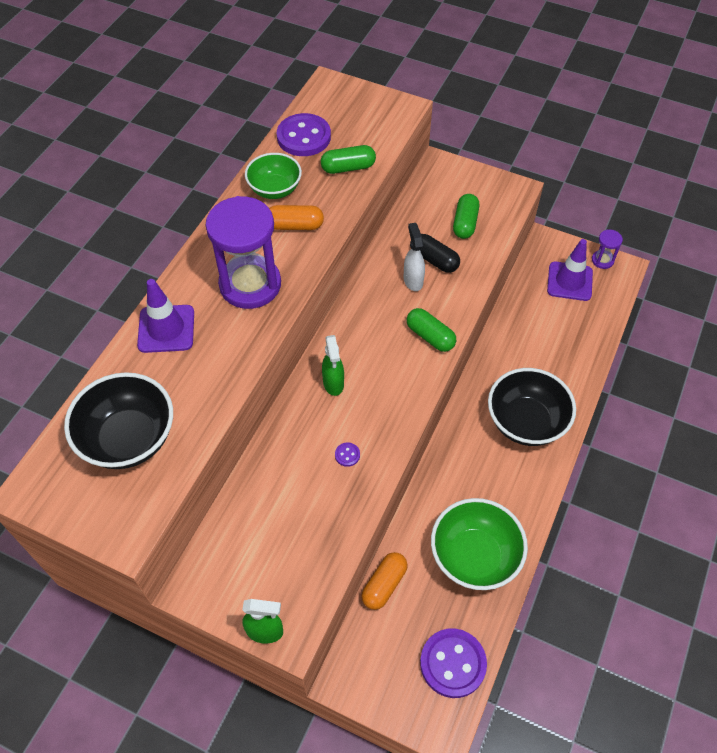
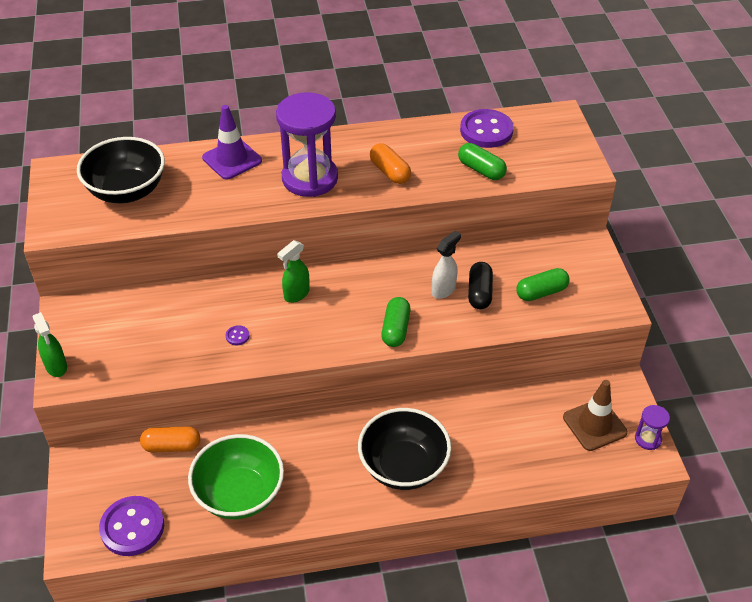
camera: 55 degrees right, 10 degrees down
green bowl [245,153,302,199] -> none
purple traffic cone [547,239,593,301] -> brown traffic cone [563,380,628,451]

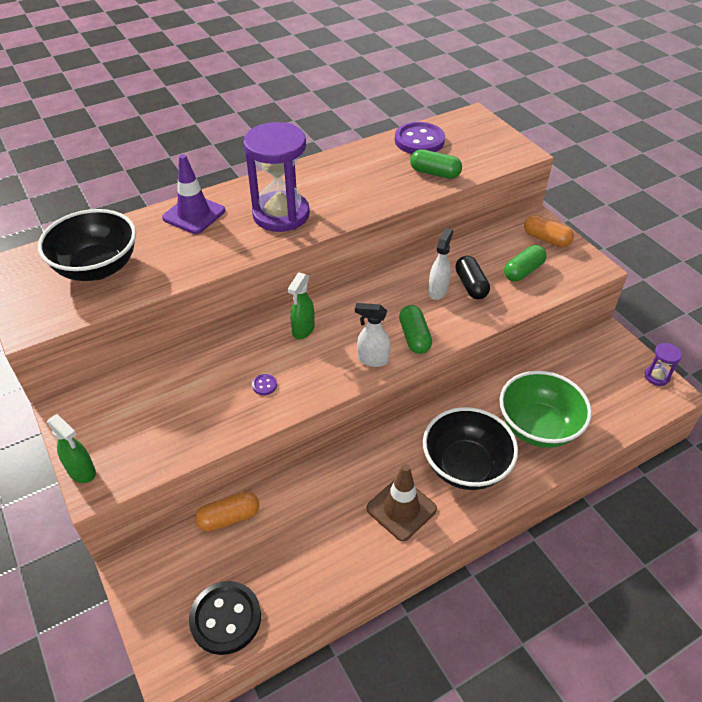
camera: 20 degrees left, 0 degrees up
purple button [99,496,164,556] -> black button [189,581,261,655]
green bowl [188,434,284,519] -> green bowl moved to [500,371,592,448]
orange capsule [370,143,411,184] -> orange capsule moved to [524,215,574,248]
brown traffic cone [563,380,628,451] -> brown traffic cone moved to [366,464,437,541]
none -> white spray bottle [355,303,391,367]

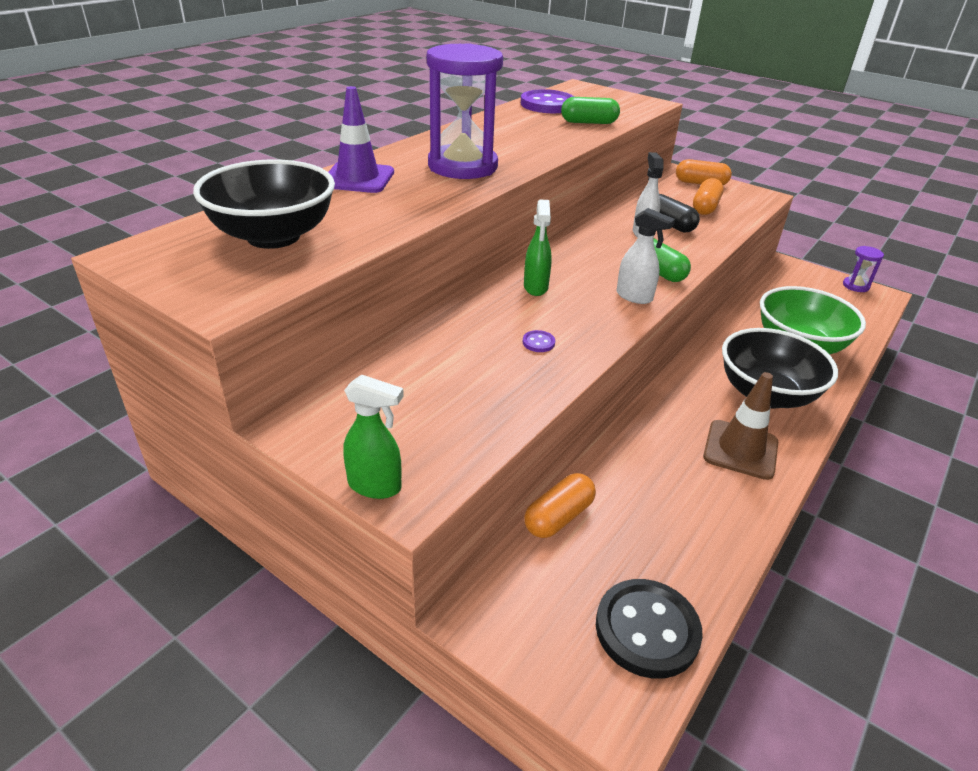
camera: 25 degrees left, 10 degrees down
white spray bottle [355,303,391,367] -> white spray bottle turned 135 degrees counterclockwise [617,208,675,304]
green capsule [504,245,547,282] -> orange capsule [693,178,724,215]

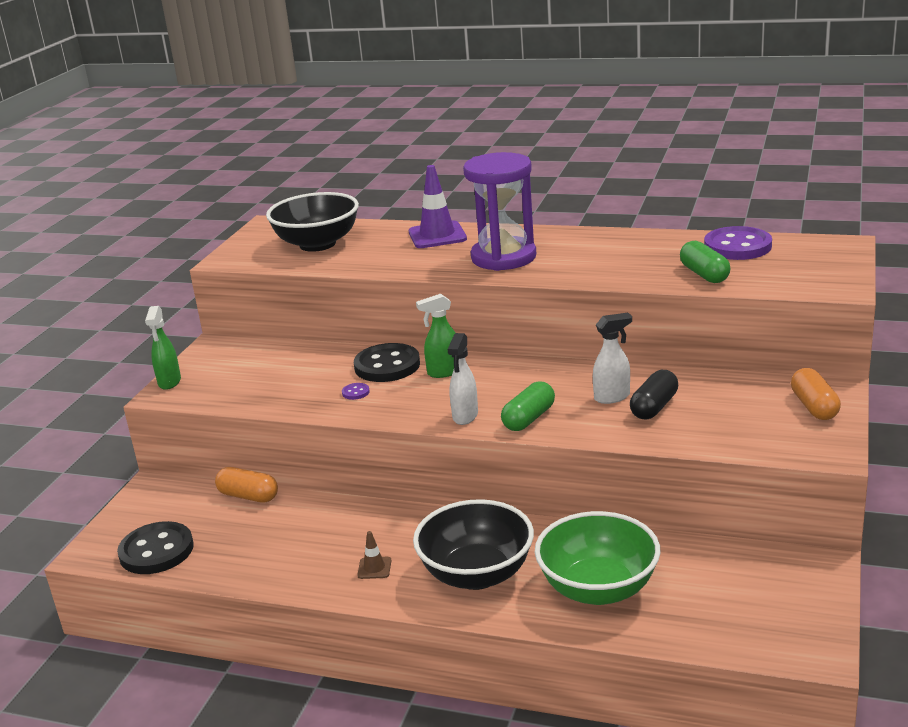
camera: 75 degrees right, 10 degrees down
orange capsule [693,178,724,215] -> none
brown traffic cone [703,372,778,480] -> brown traffic cone [357,531,391,579], size x0.48
purple hourglass [843,246,884,292] -> none
none -> black button [354,343,420,382]

